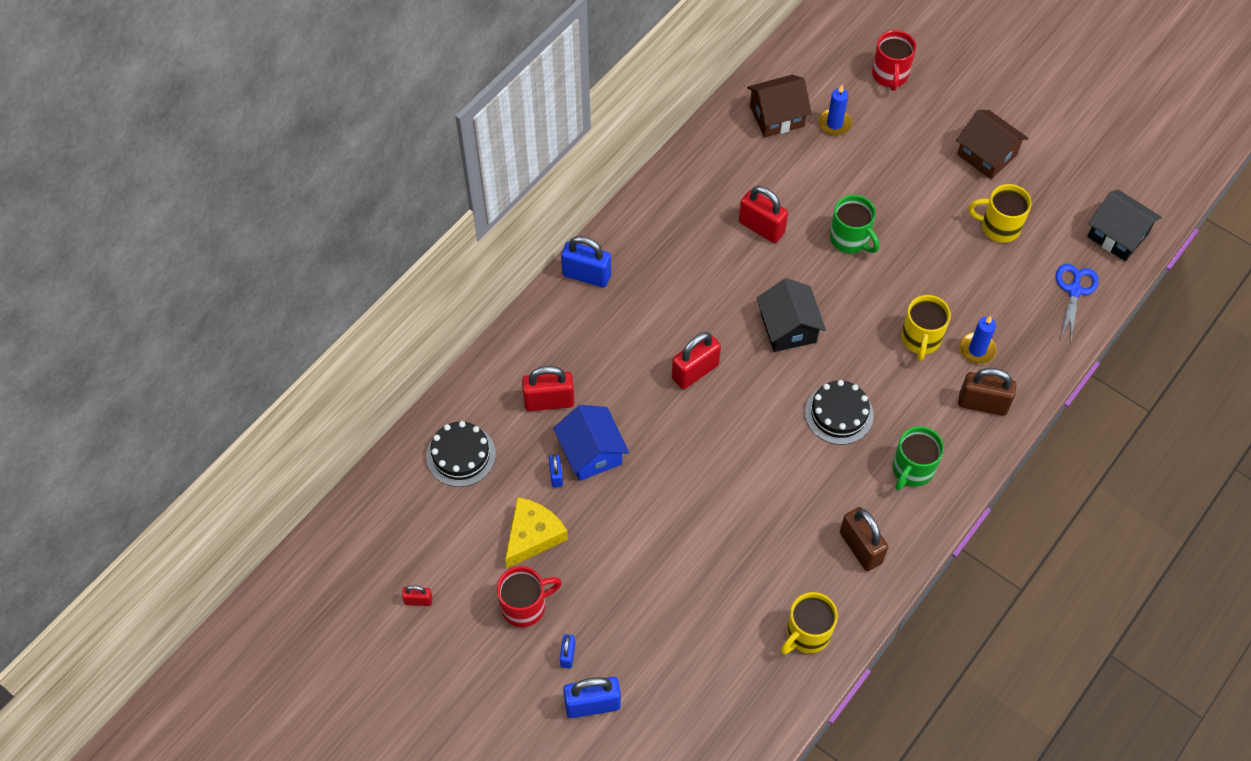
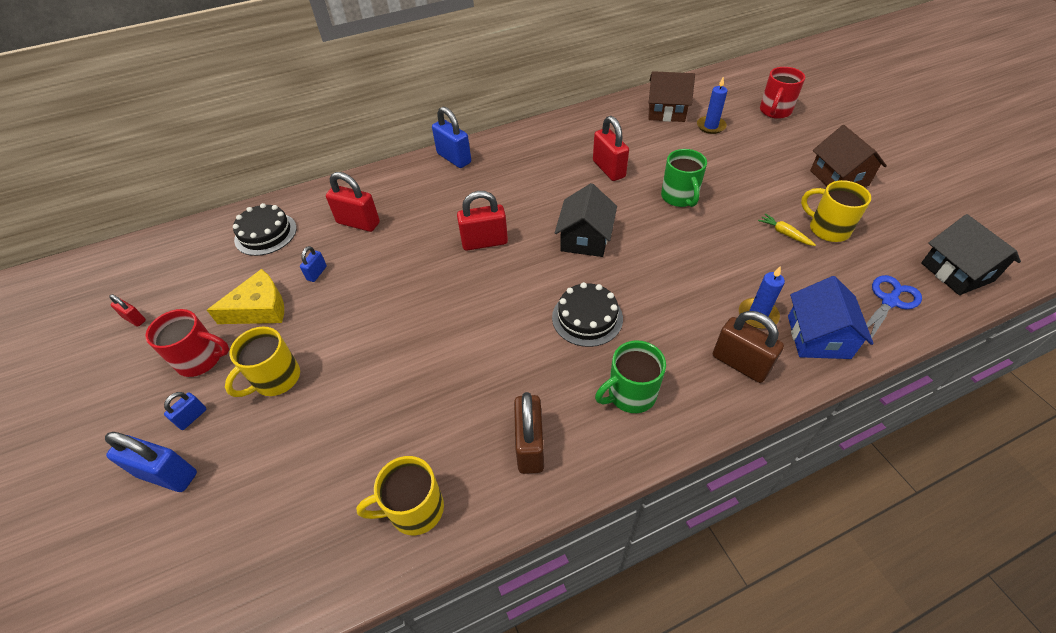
camera: 30 degrees right, 10 degrees down
blue house [553,405,629,481] -> blue house moved to [788,276,874,359]
yellow mug [901,295,951,361] -> yellow mug moved to [225,327,300,397]
none -> yellow carrot [758,214,816,246]

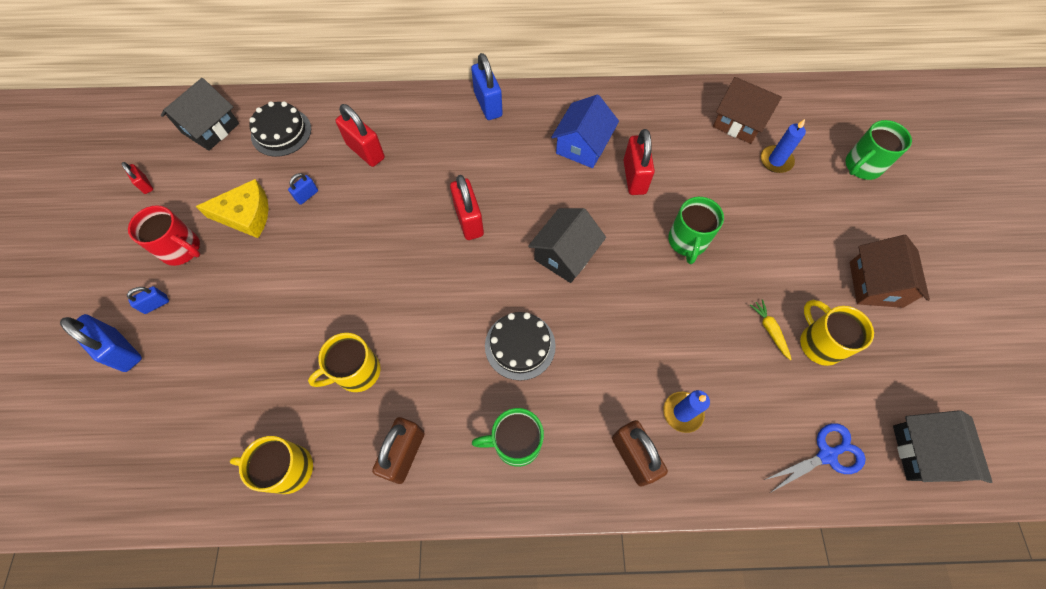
camera: 20 degrees right, 15 degrees up
yellow mug [225,327,300,397] -> yellow mug moved to [308,333,381,392]
red padlock [457,191,508,251] -> red padlock turned 60 degrees clockwise [450,175,484,240]
red mug [760,67,805,119] -> green mug [845,120,912,180]
blue house [788,276,874,359] -> blue house moved to [551,94,619,168]
none -> black house [161,78,239,151]

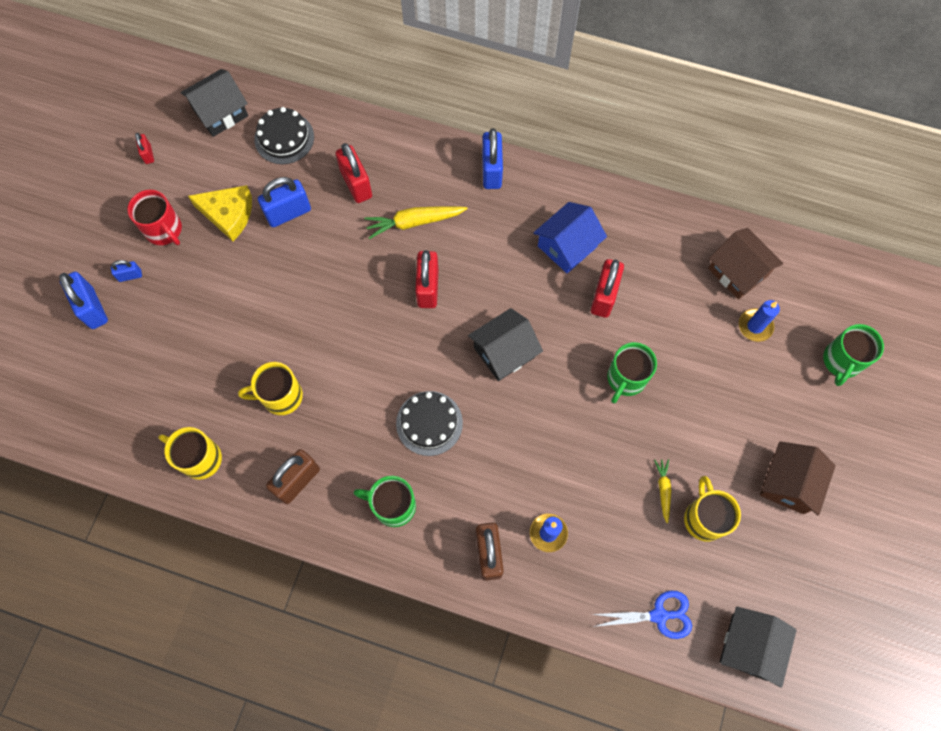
camera: 20 degrees right, 5 degrees up
blue padlock [288,173,318,205] -> blue padlock [258,177,311,227], size x1.92
green mug [845,120,912,180] -> green mug turned 45 degrees counterclockwise [823,324,884,386]
none -> yellow carrot [364,206,467,239]

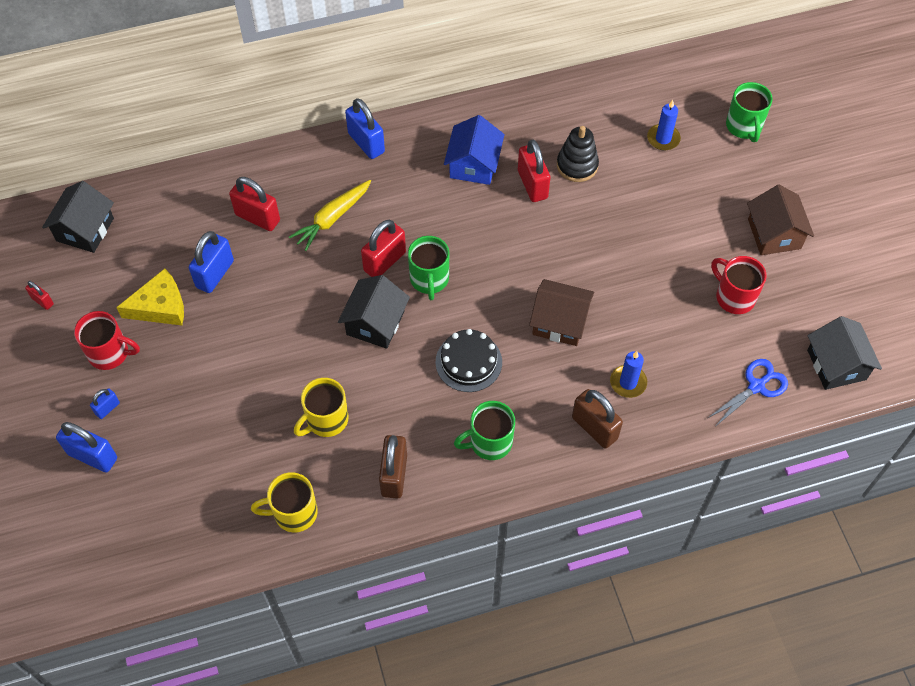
camera: 35 degrees left, 10 degrees down
black cake [254,107,314,164] -> none
red padlock [415,250,439,308] -> red padlock turned 75 degrees clockwise [361,220,406,277]
black house [468,308,543,381] -> black house moved to [338,275,410,349]
green mug [607,342,657,403] -> green mug moved to [408,236,449,300]
yellow carrot [654,459,671,523] -> none
yellow mug [684,476,741,541] -> red mug [711,256,767,314]
brown house [708,228,783,300] -> brown house moved to [529,279,594,346]
none -> black stacking toy [557,126,599,182]

